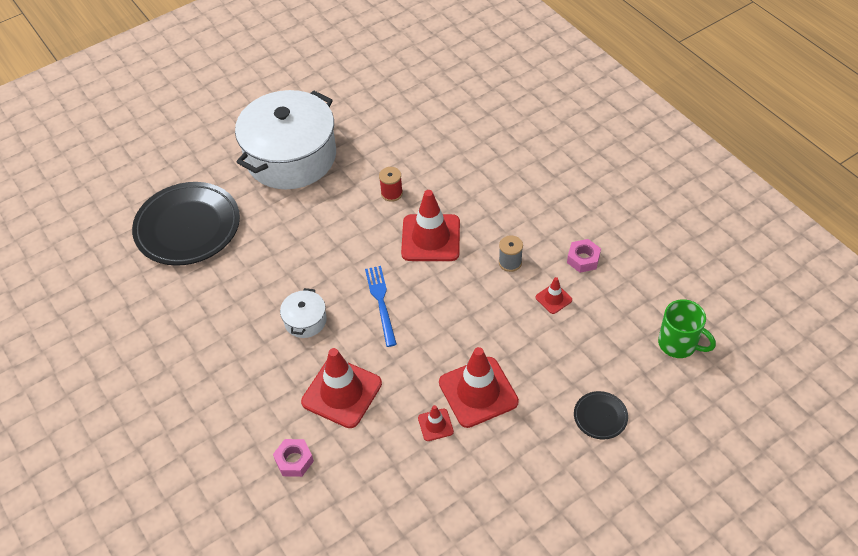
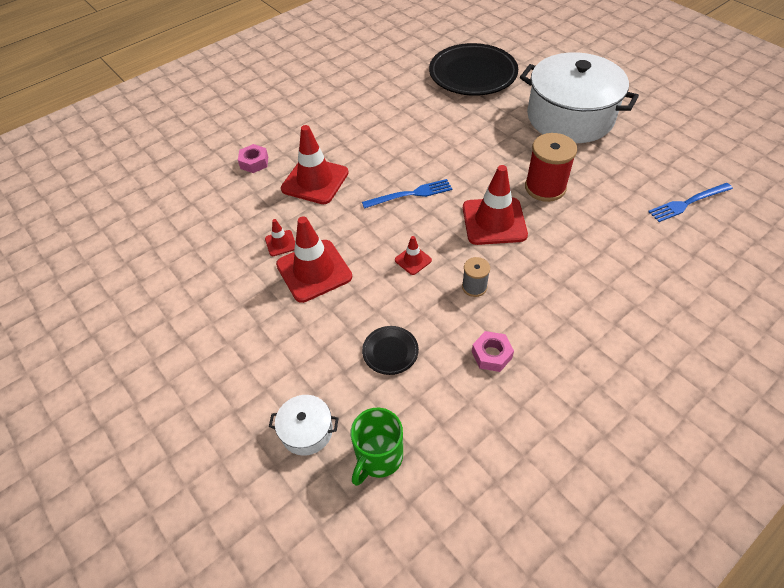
camera: 85 degrees right, 0 degrees up
white pot [280,288,327,338] -> white pot moved to [269,395,338,456]
red spool [379,167,403,202] -> red spool [525,133,577,202], size x1.84
red traffic cone [536,277,572,314] -> red traffic cone moved to [395,236,432,275]
black plate [574,391,628,439] -> black plate moved to [362,326,419,375]
none -> blue fork [648,183,733,222]

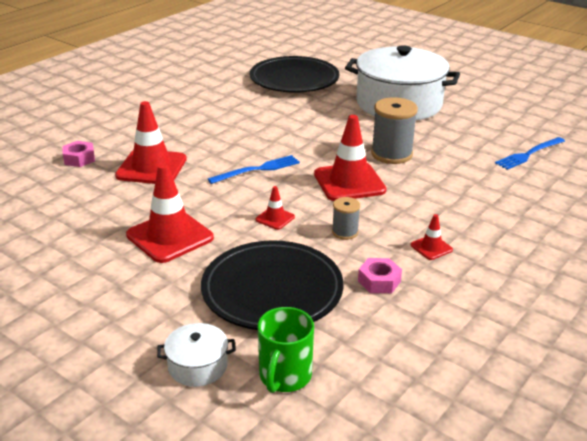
camera: 15 degrees left, 20 degrees down
red traffic cone [265,219,295,256] -> red traffic cone moved to [411,214,453,260]
black plate [362,326,419,375] -> black plate [201,240,343,330], size x2.30
red spool [525,133,577,202] -> grey spool [371,97,418,164]

